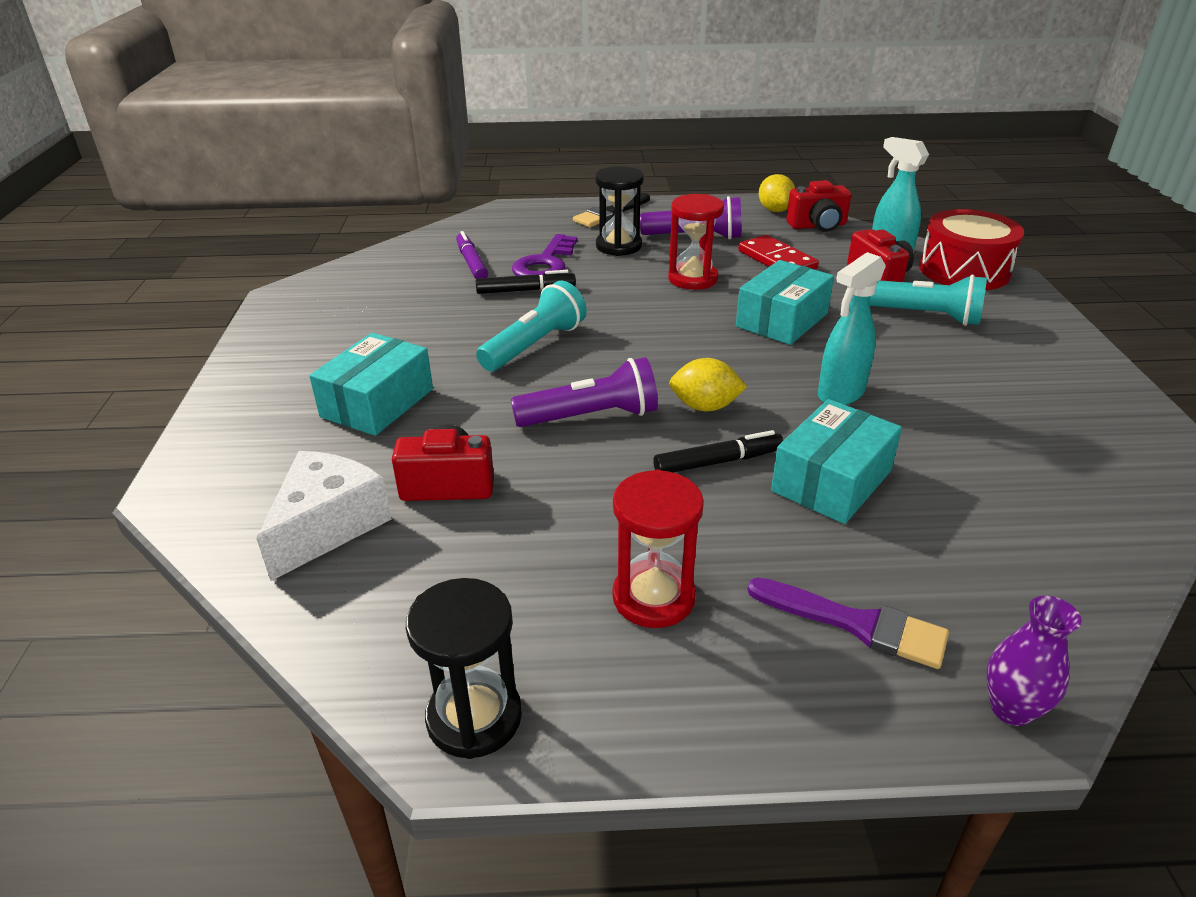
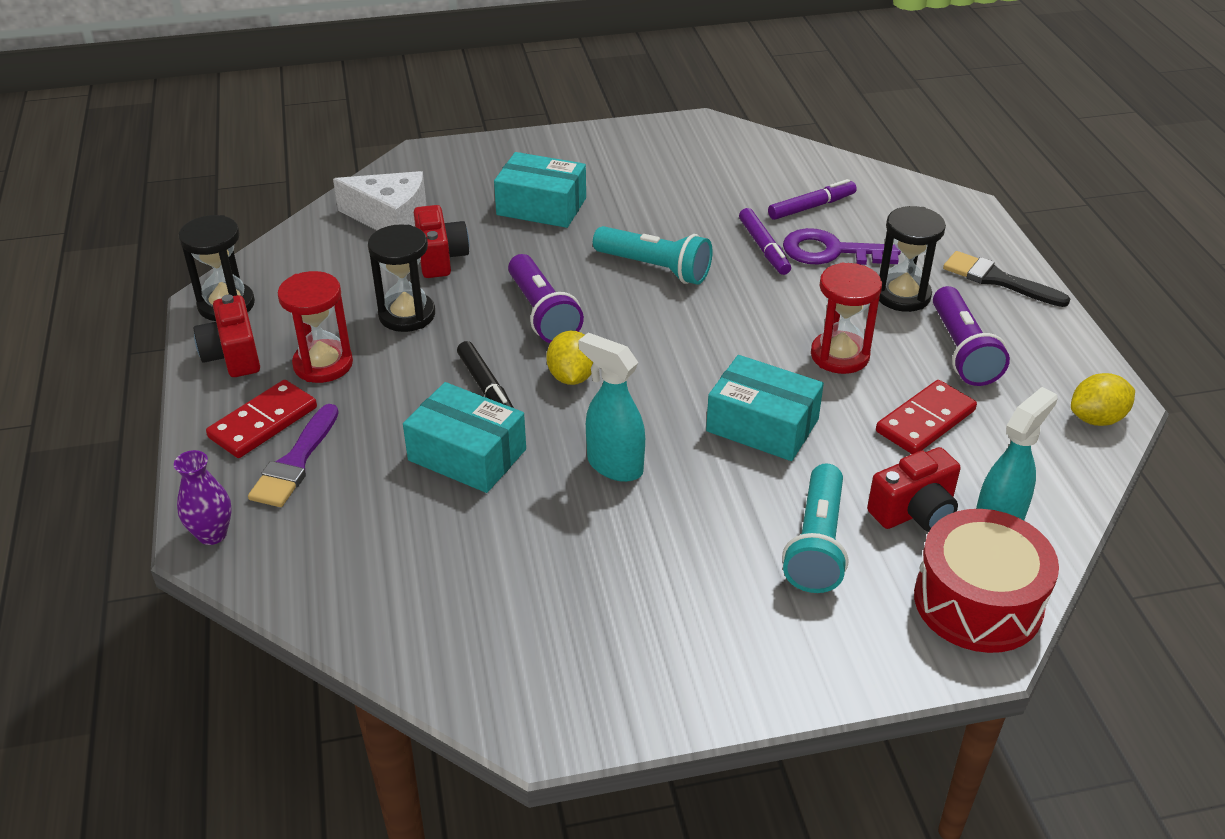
camera: 80 degrees right, 5 degrees up
black marker [476,270,576,294] -> purple marker [739,208,791,275]
red camera [786,180,851,232] -> red camera moved to [194,295,260,377]
none -> red domino [206,380,317,458]
none -> black hourglass [368,224,435,332]

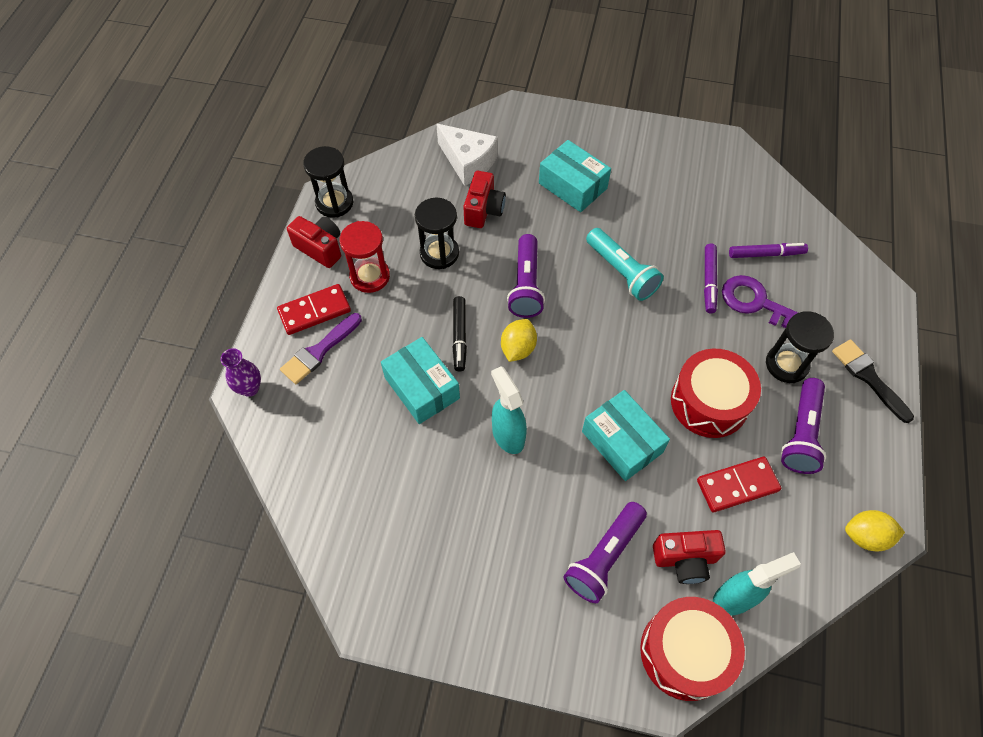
camera: 25 degrees right, 20 degrees up
red camera [194,295,260,377] -> red camera turned 120 degrees clockwise [287,216,341,268]
turquoise flashlight [782,464,848,593] -> purple flashlight [563,502,647,603]
red hourglass [811,263,882,374] -> red drum [671,349,761,438]

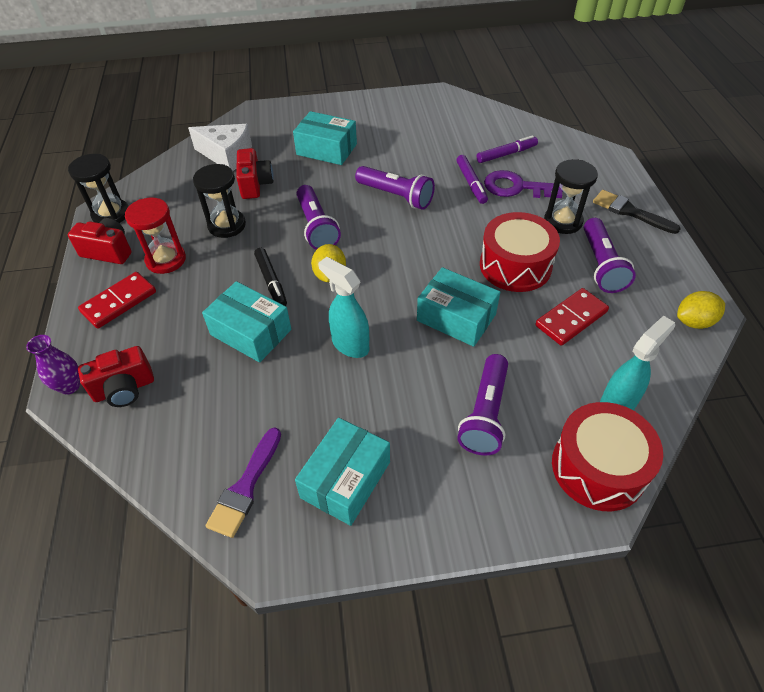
camera: 20 degrees left, 10 degrees down
purple brush [280,313,362,384] -> purple brush moved to [205,427,281,538]
turquoise flashlight [586,228,664,301] -> purple flashlight [355,166,435,210]
red camera [653,530,726,584] -> red camera moved to [78,346,154,407]
none -> turquoise box [295,418,390,526]

